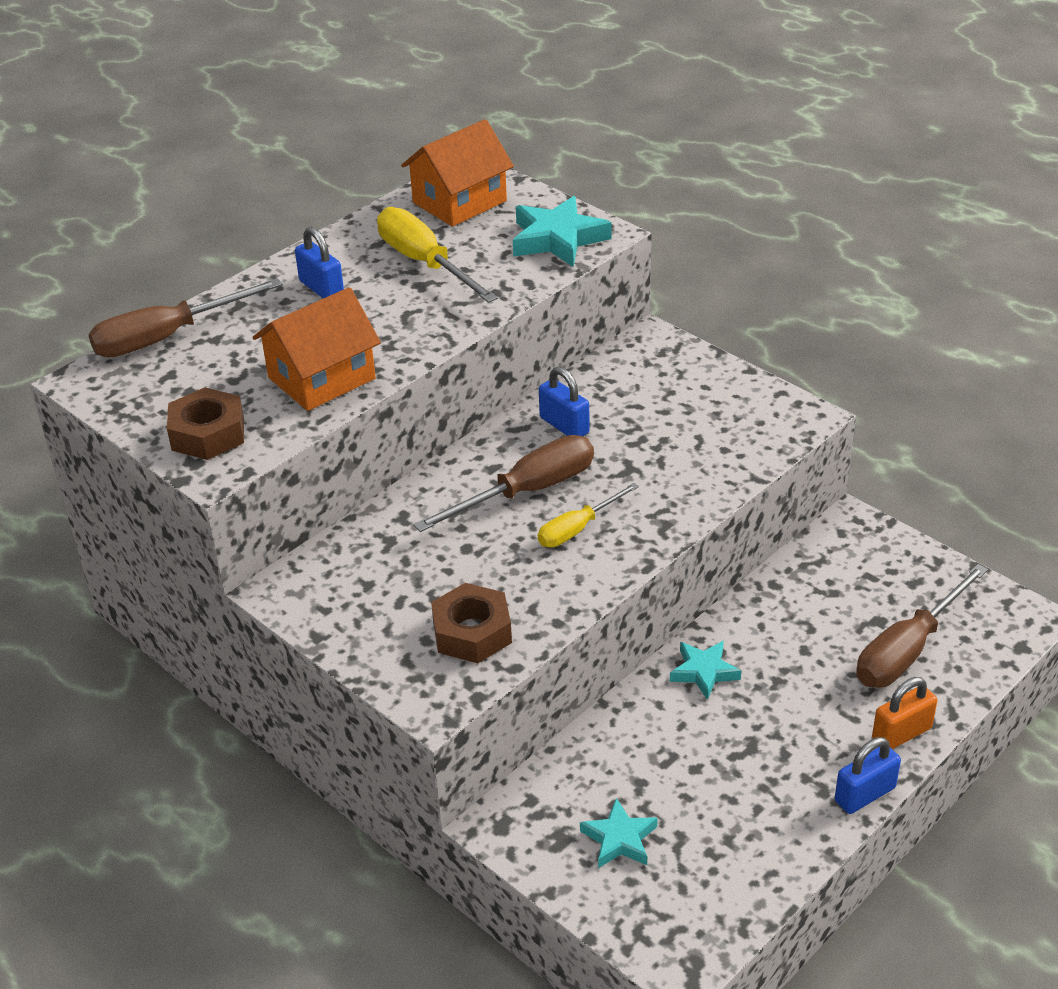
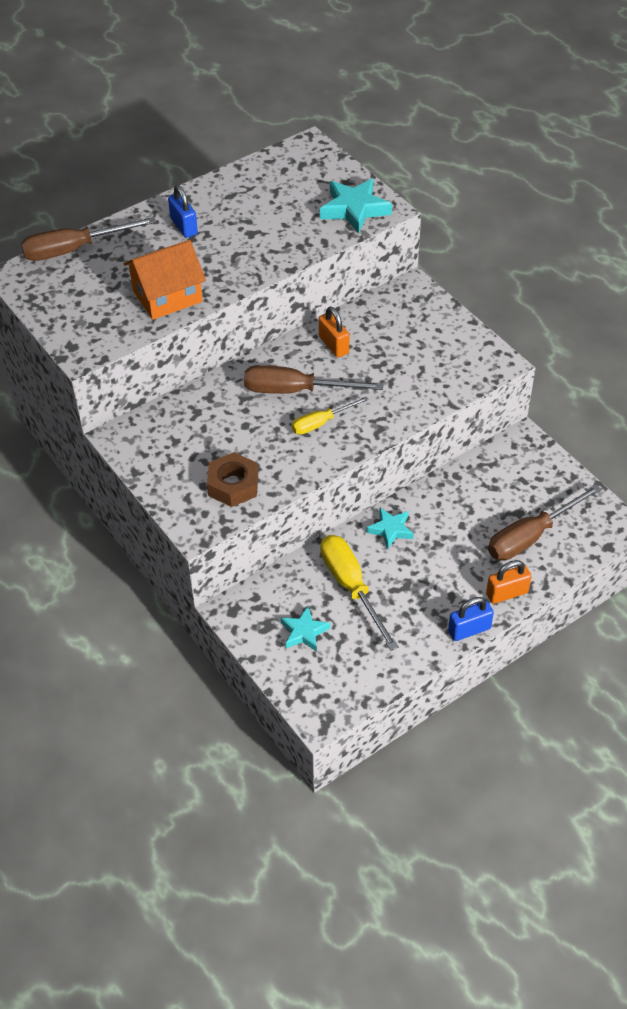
camera: 10 degrees right, 10 degrees up
brown nut [167,387,244,460] -> none
yellow screwdriver [377,207,498,303] -> yellow screwdriver moved to [321,535,399,651]
orange house [401,119,514,227] -> none
brown screwdriver [413,435,594,532] -> brown screwdriver turned 150 degrees counterclockwise [244,365,383,394]
blue padlock [539,367,590,436] -> orange padlock [319,307,349,358]

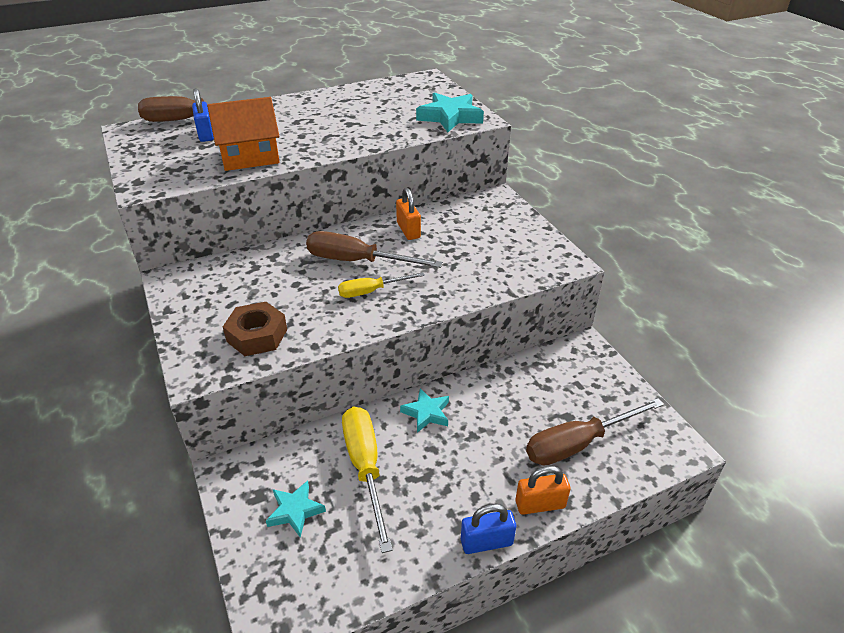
camera: 10 degrees right, 10 degrees down
blue padlock [168,185,198,238] -> blue padlock moved to [192,88,214,142]

